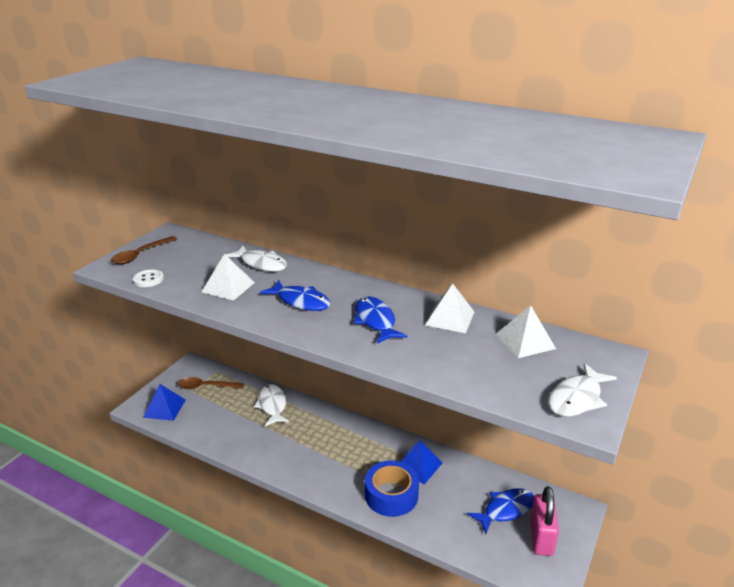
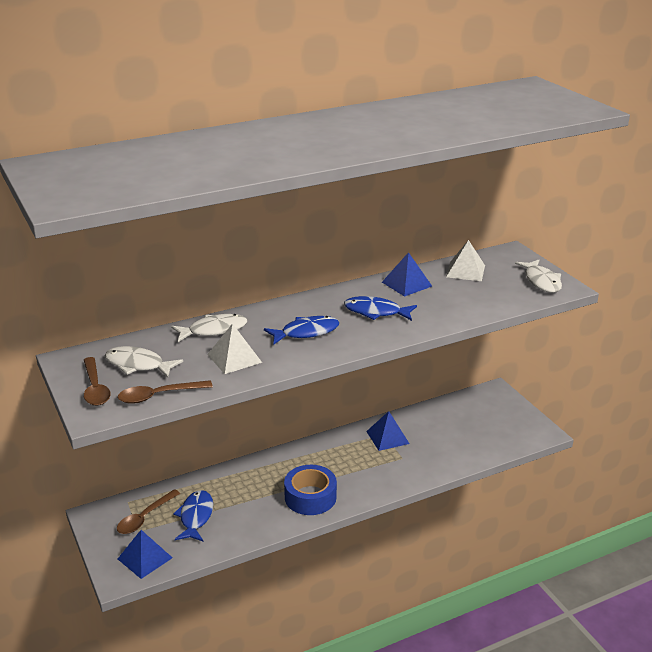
camera: 55 degrees left, 0 degrees up
white button [133,269,164,287] -> brown spoon [118,380,213,404]
white fish [254,384,290,426] -> white fish moved to [105,346,183,378]
blue tape [365,460,419,517] -> blue tape moved to [284,465,337,515]
white pyramid [425,283,474,333] -> blue pyramid [382,252,432,297]
blue fish [467,488,534,534] -> blue fish moved to [173,490,213,541]
pink padlock [530,486,559,556] -> none

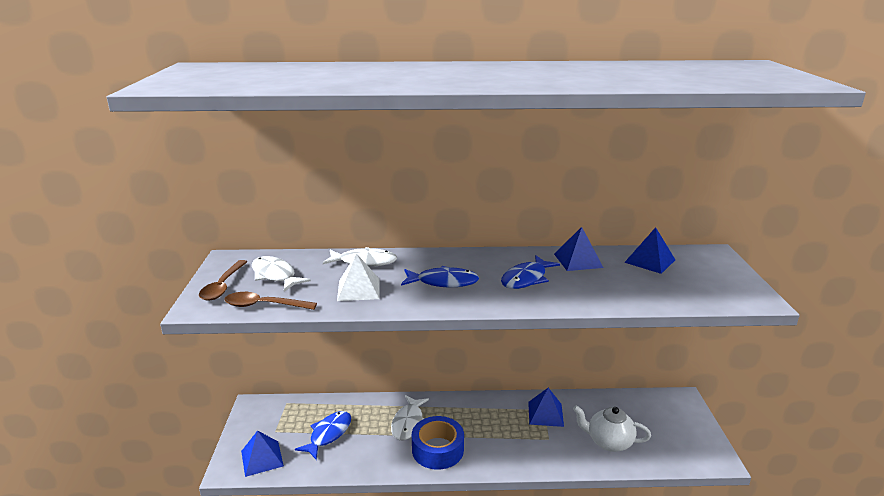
camera: 25 degrees right, 5 degrees down
brown spoon [117,489,180,534] -> none
blue fish [344,296,417,321] -> blue fish turned 90 degrees counterclockwise [501,255,560,289]
white pyramid [446,240,485,281] -> blue pyramid [624,227,675,274]
white fish [515,260,562,293] -> white fish moved to [391,395,429,441]
none -> white teapot [573,406,651,452]

